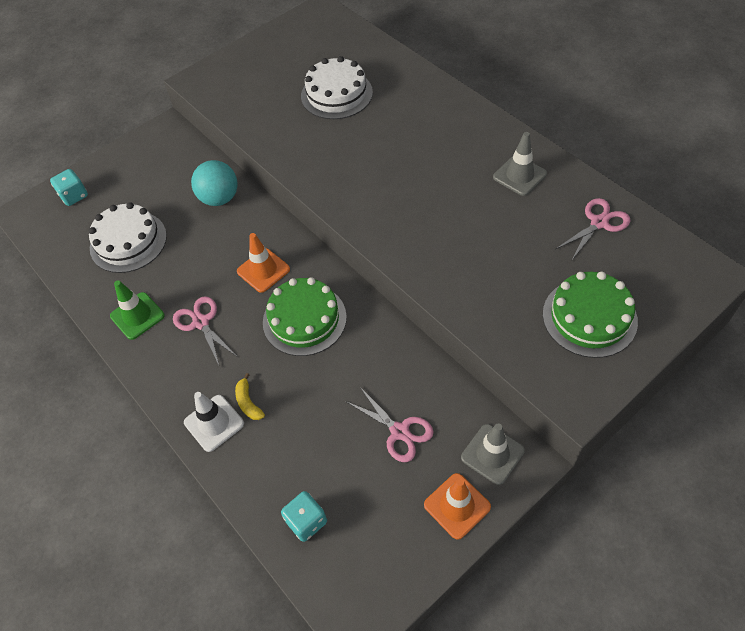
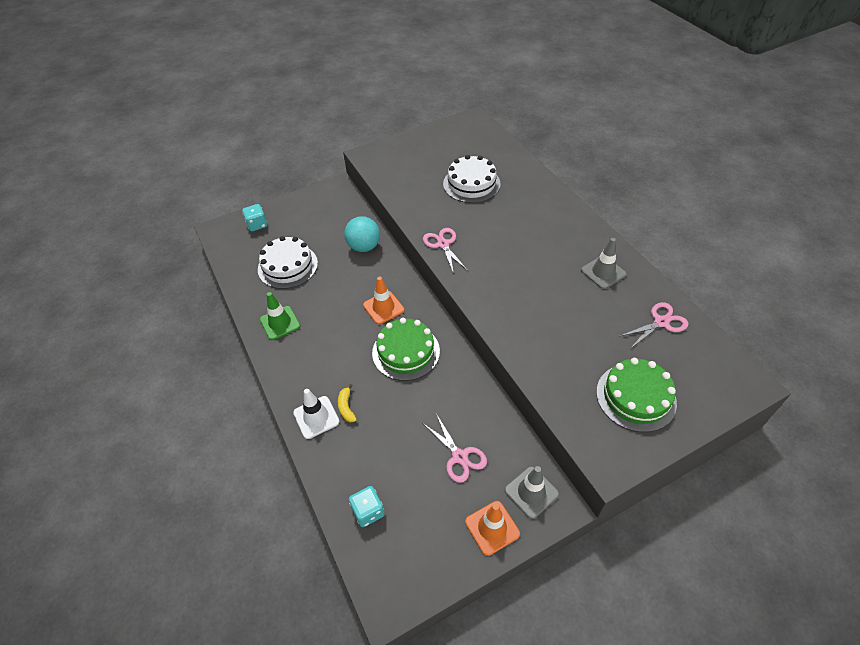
camera: 10 degrees right, 5 degrees down
pink scissors [173,296,236,365] -> pink scissors moved to [423,228,468,274]

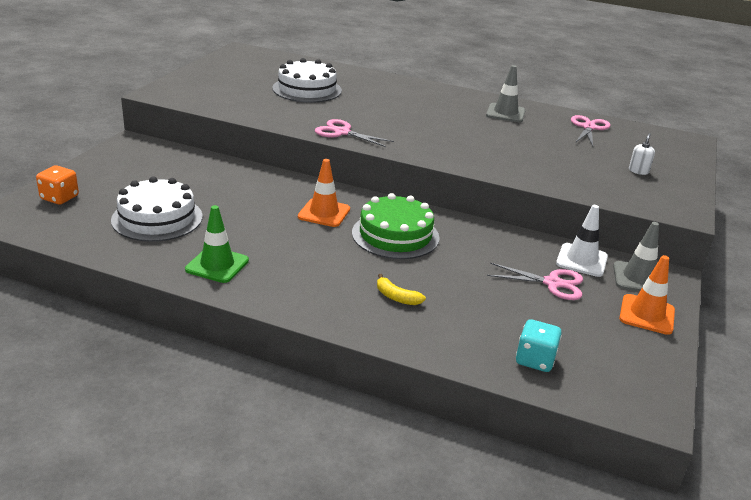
camera: 45 degrees left, 20 degrees down
turquoise dice [242,204,267,232] -> orange dice [36,165,79,205]
white traffic cone [293,389,339,439] -> white traffic cone moved to [556,205,608,277]
turquoise ball [344,216,380,252] -> none
green cake [596,358,677,432] -> white soap dispenser [629,133,655,175]

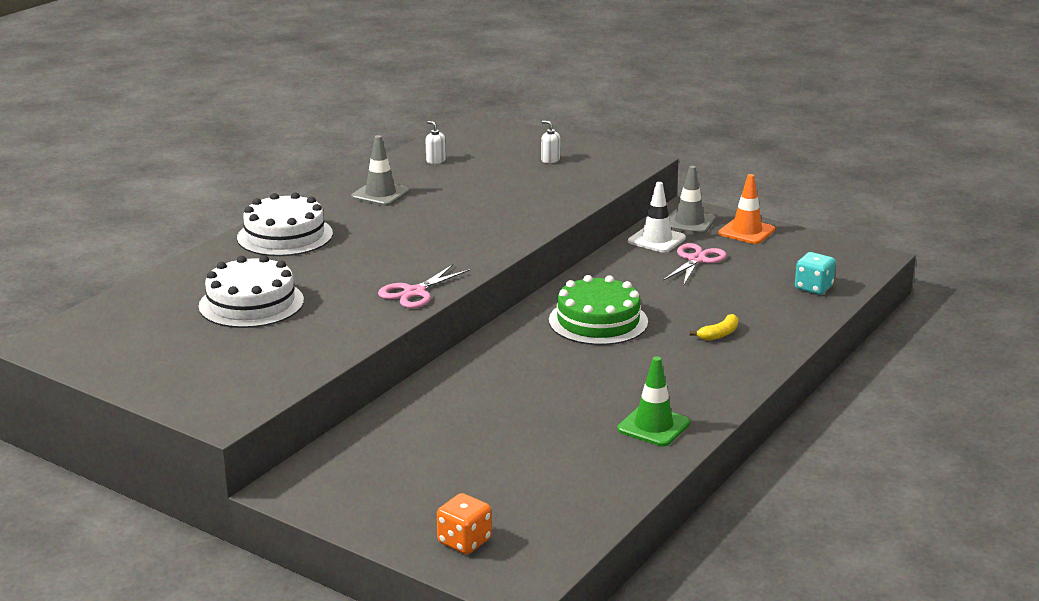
camera: 75 degrees left, 5 degrees down
white cake [111,176,203,242] -> white cake moved to [237,192,333,256]
orange traffic cone [298,159,350,227] -> none
pink scissors [571,115,610,146] -> white soap dispenser [426,121,446,164]

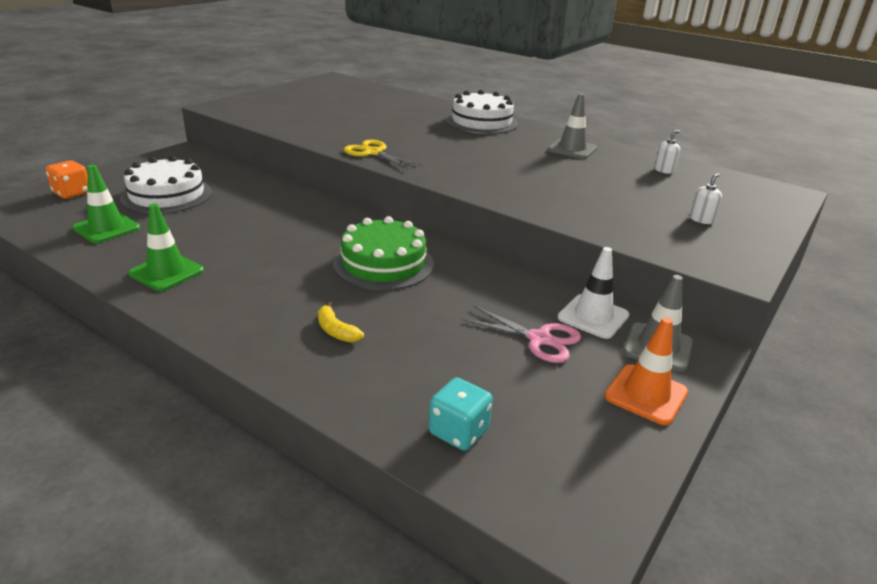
camera: 90 degrees right, 5 degrees up
white cake [199,255,304,328] -> white cake moved to [120,156,212,214]
pink scissors [378,264,470,308] -> yellow scissors [344,140,422,169]
none -> green traffic cone [73,165,140,243]

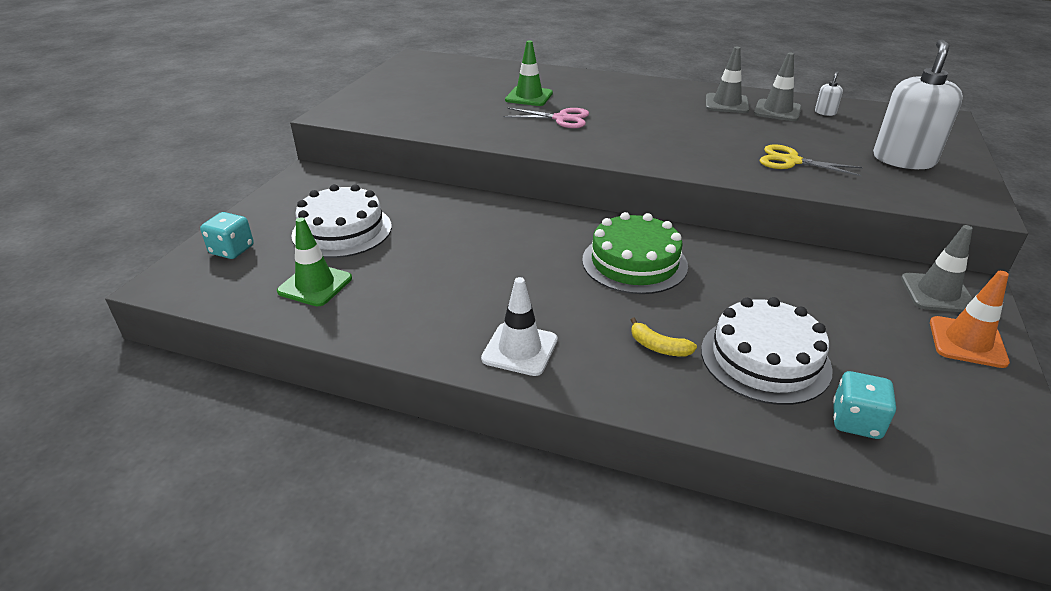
camera: 15 degrees left, 5 degrees up
orange dice [45,160,88,199] -> turquoise dice [200,212,254,259]
green traffic cone [128,204,204,291] -> green traffic cone moved to [505,40,553,106]
yellow scissors [344,140,422,169] -> yellow scissors moved to [760,144,863,176]
white cake [446,90,518,134] -> white cake moved to [701,297,833,405]
pink scissors [461,305,581,363] -> pink scissors moved to [503,108,589,128]
white traffic cone [558,247,629,339] -> white traffic cone moved to [481,277,558,376]
white soap dispenser [690,173,722,224] -> white soap dispenser [873,39,963,169], size x2.49
none -> grey traffic cone [754,53,802,121]

